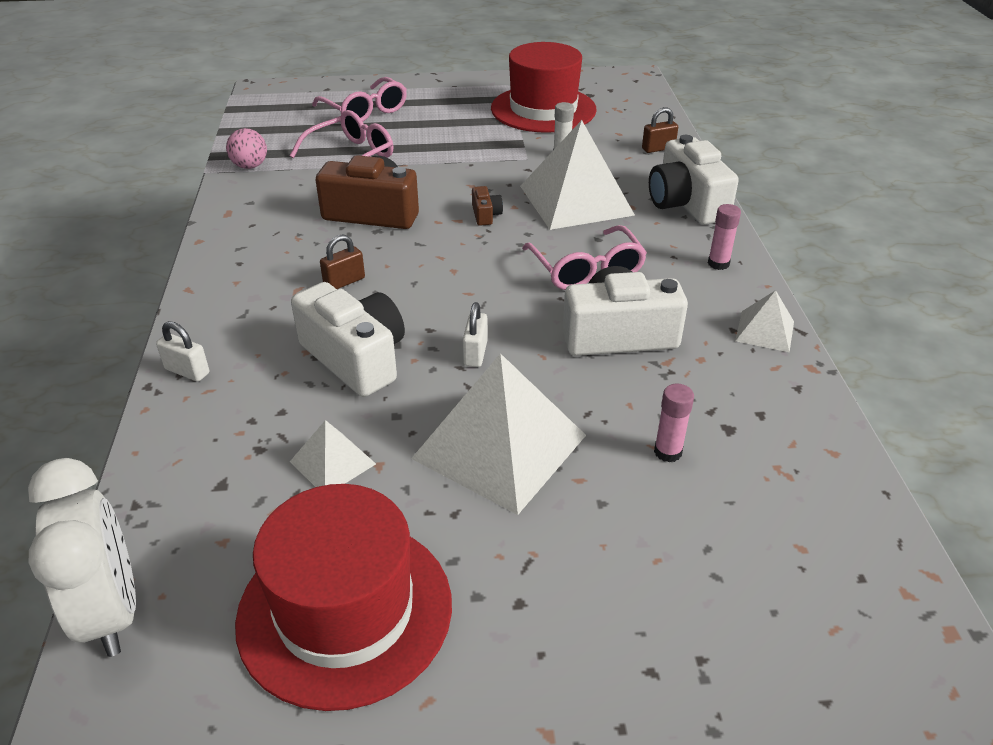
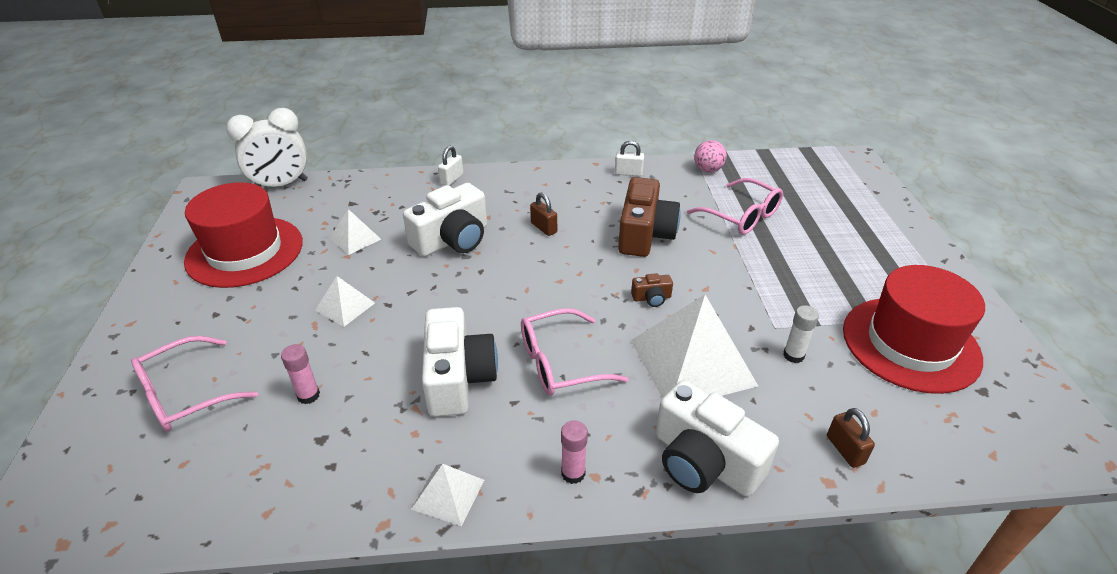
camera: 90 degrees right, 0 degrees up
pink glasses [312,77,407,121] -> pink glasses moved to [131,336,258,432]
white pyramid [411,353,586,515] -> white pyramid [315,276,375,327], size x0.48
white padlock [463,302,488,367] -> white padlock moved to [615,141,644,176]
white camera [649,135,739,225] -> white camera turned 120 degrees counterclockwise [656,380,779,497]

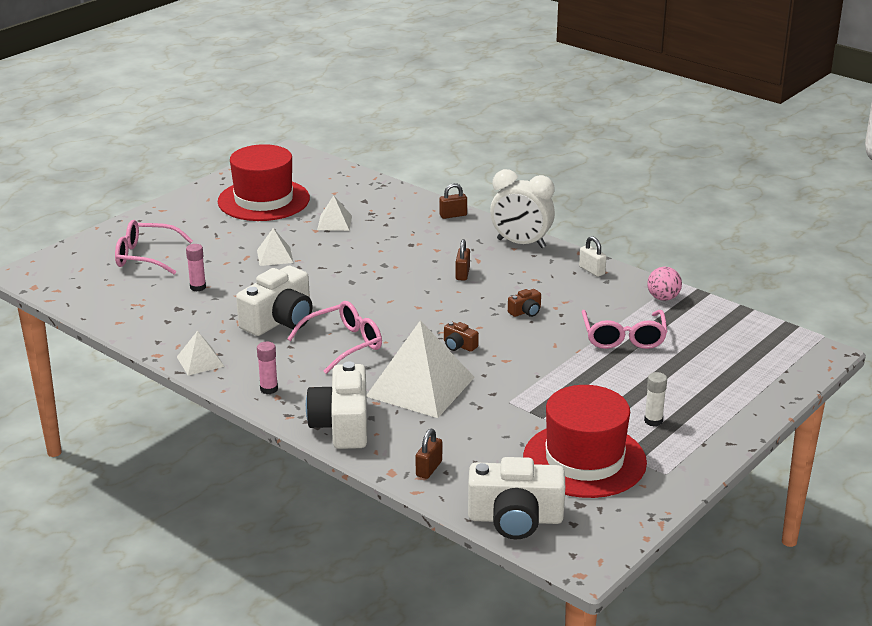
camera: 45 degrees right, 10 degrees down
white clock [226,108,308,187] -> white clock moved to [490,169,555,248]
white camera [403,183,487,257] -> white camera moved to [468,457,565,540]
white padlock [438,146,463,186] -> brown padlock [439,183,467,219]
pink glasses [521,308,628,396] -> pink glasses turned 120 degrees clockwise [287,301,382,374]
brown camera [618,177,681,257] -> brown camera [508,289,541,317], size x0.44
white glue stick [783,305,819,363] -> white glue stick moved to [644,372,667,427]

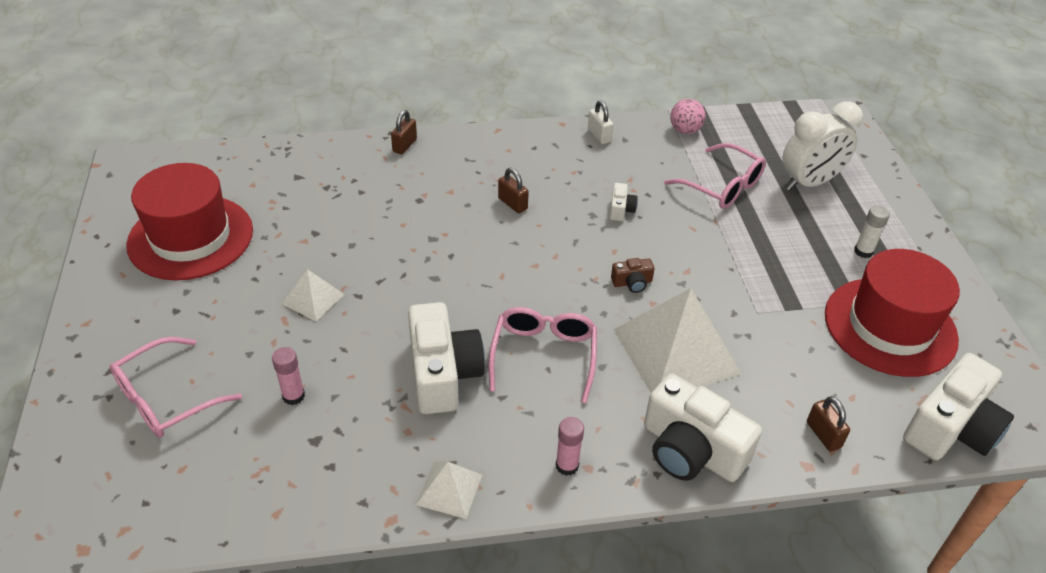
camera: 50 degrees left, 15 degrees up
white pyramid [317,195,352,231] -> none
white clock [490,169,555,248] -> white clock moved to [782,101,863,191]
brown camera [508,289,541,317] -> white camera [610,183,638,221]
white padlock [579,236,607,277] -> white padlock turned 60 degrees clockwise [588,101,613,144]

